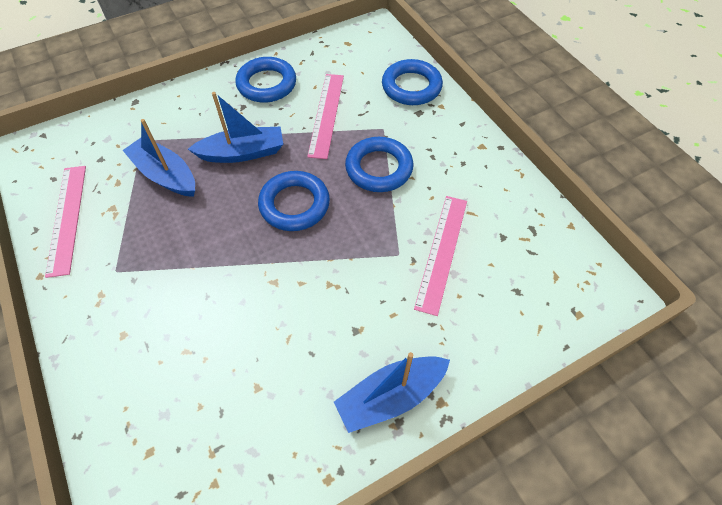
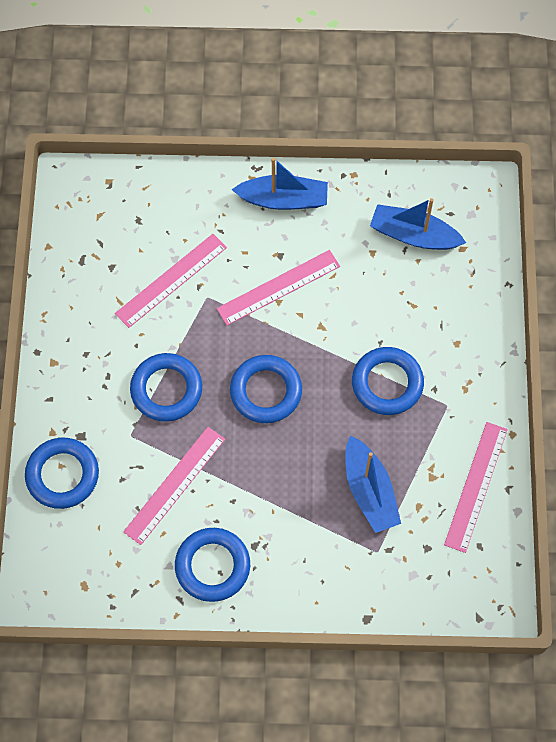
camera: 150 degrees left, 10 degrees up
blue boat [188,92,283,163] -> blue boat moved to [370,198,466,250]
none -> pink ruler [217,250,340,325]
none -> blue ring [352,347,424,415]

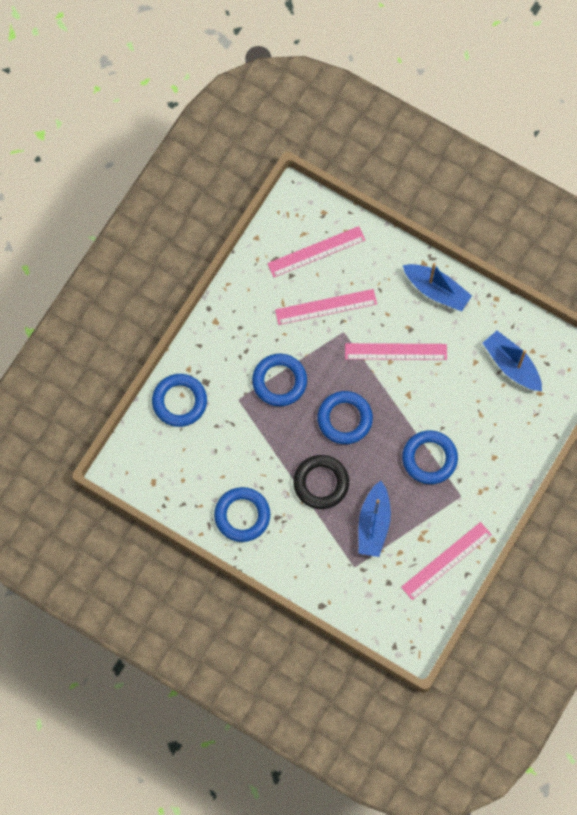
camera: 30 degrees right, 5 degrees up
pink ruler [123,427,225,545] -> pink ruler moved to [267,226,365,277]
none -> black ring [293,455,349,509]

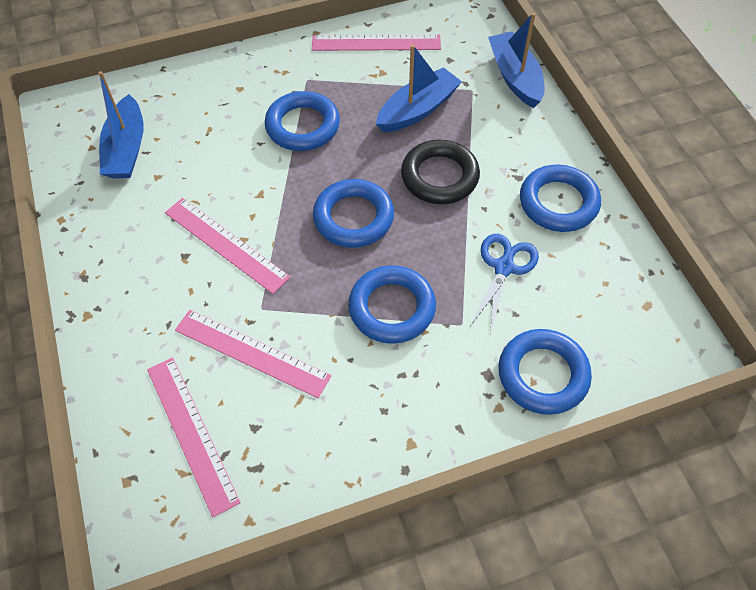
camera: 140 degrees left, 15 degrees down
pink ruler [267,226,365,277] -> pink ruler turned 45 degrees clockwise [147,357,241,517]
blue boat [403,263,472,312] -> blue boat moved to [488,13,545,108]
none -> blue scissors [470,234,539,334]

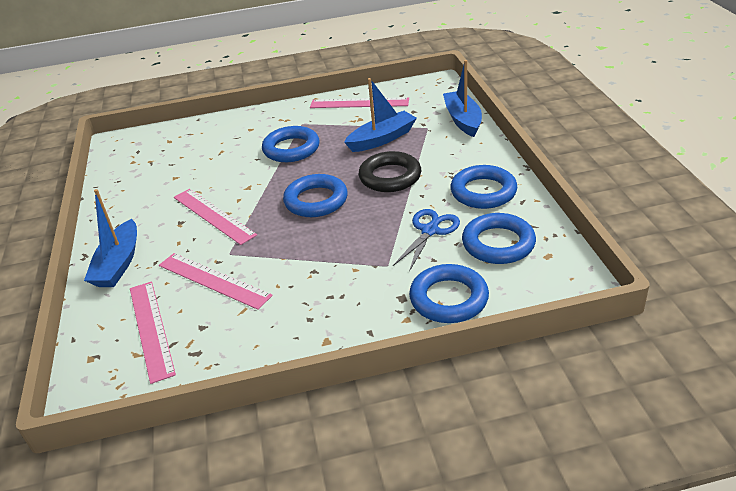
camera: 10 degrees right, 20 degrees down
blue boat [98,71,144,178] -> blue boat moved to [84,189,137,287]
blue ring [348,265,436,344] -> blue ring moved to [462,213,536,264]

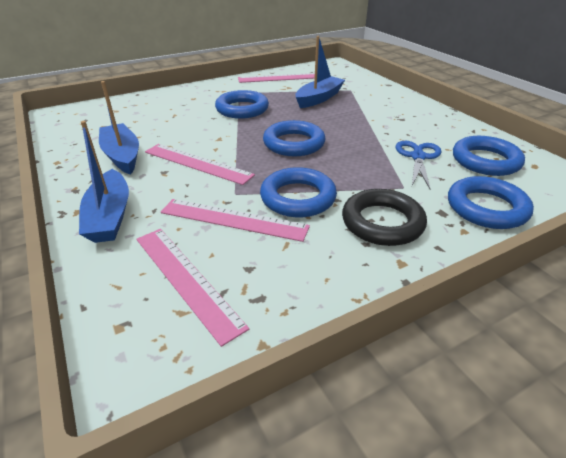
camera: 20 degrees left, 0 degrees up
black ring [359,151,421,192] -> black ring moved to [342,189,427,246]
blue boat [443,60,482,137] -> blue boat moved to [99,81,139,175]
blue ring [450,165,517,209] -> blue ring moved to [260,167,337,217]

